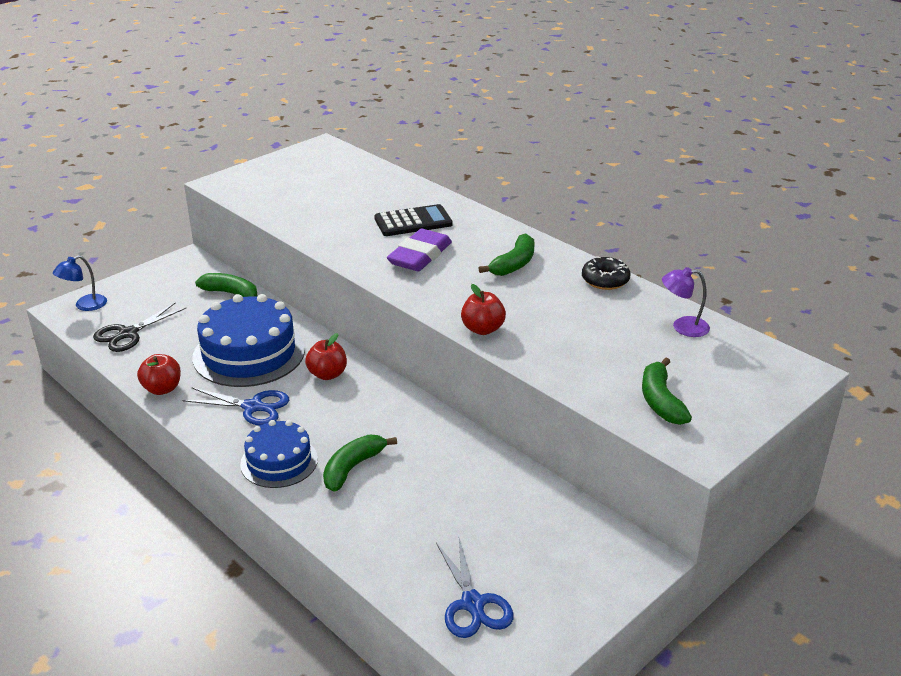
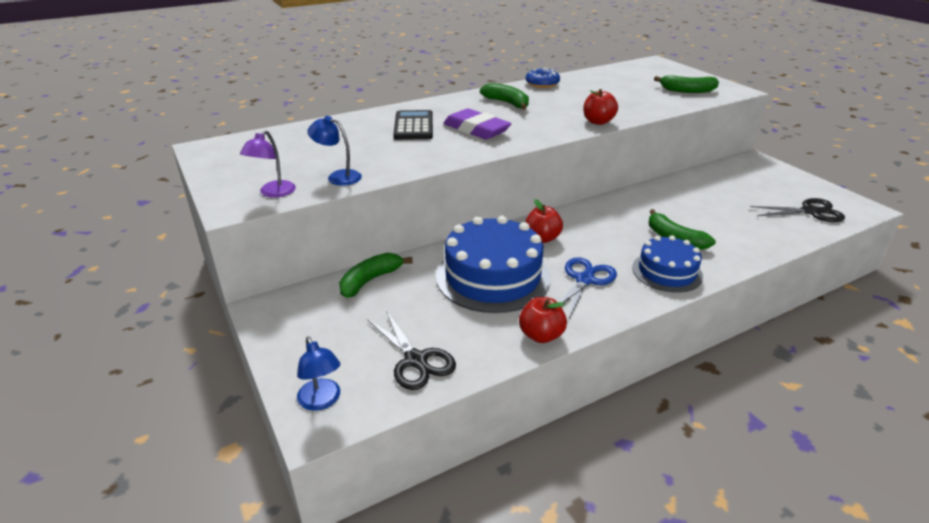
camera: 75 degrees left, 0 degrees up
blue scissors [436,538,514,638] -> black scissors [750,198,845,222]
black donut [582,256,630,290] -> blue donut [526,68,560,88]
purple lamp [662,267,710,337] -> purple lamp moved to [240,130,296,198]
none -> blue lamp [307,116,362,186]

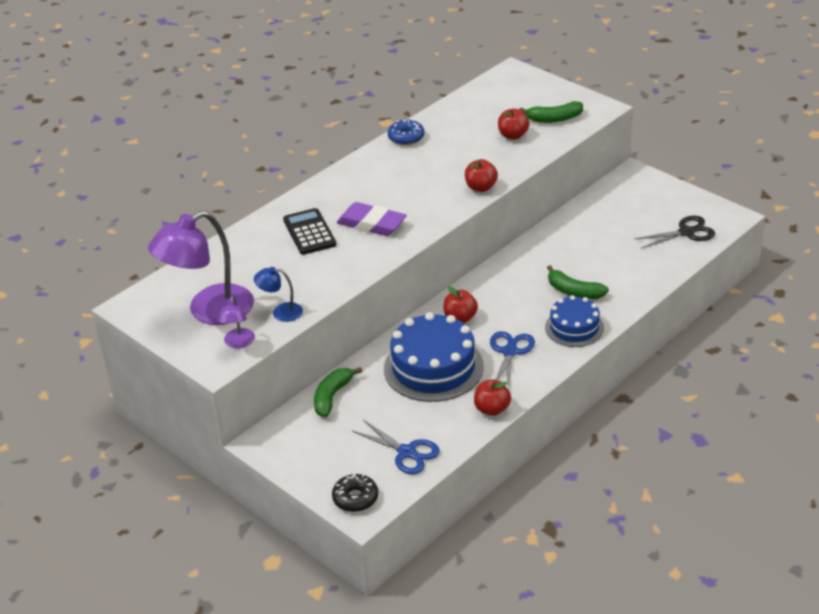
camera: 15 degrees left, 5 degrees up
blue lamp [297,337,340,411] -> black donut [332,473,378,512]
black scissors [367,311,456,390] -> blue scissors [352,420,440,474]
green banana [480,83,529,110] -> none
none -> purple lamp [148,211,254,325]
none -> red apple [498,108,529,140]

